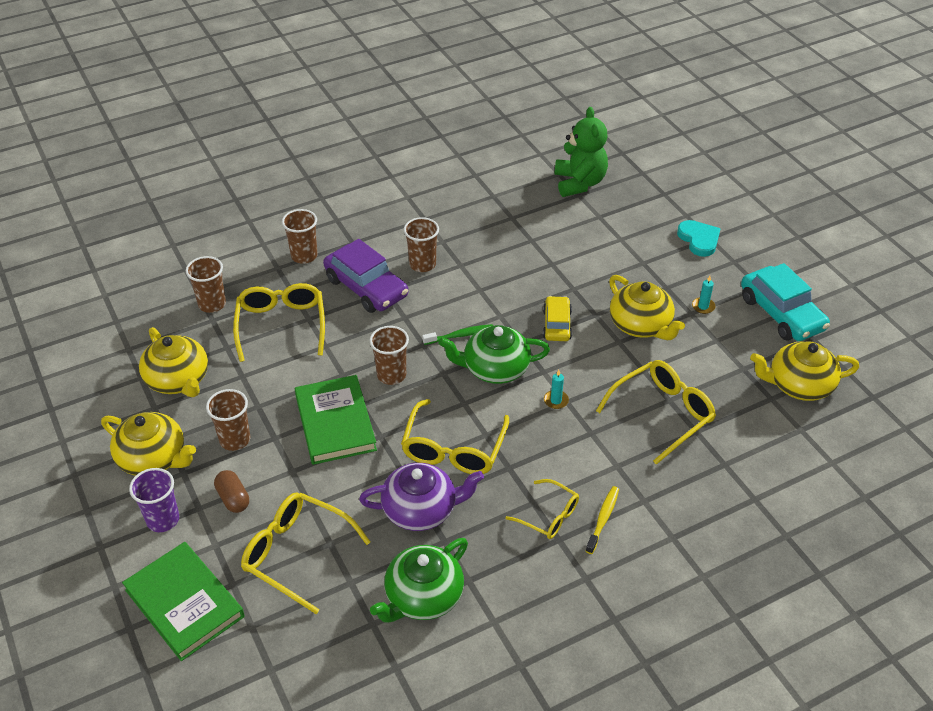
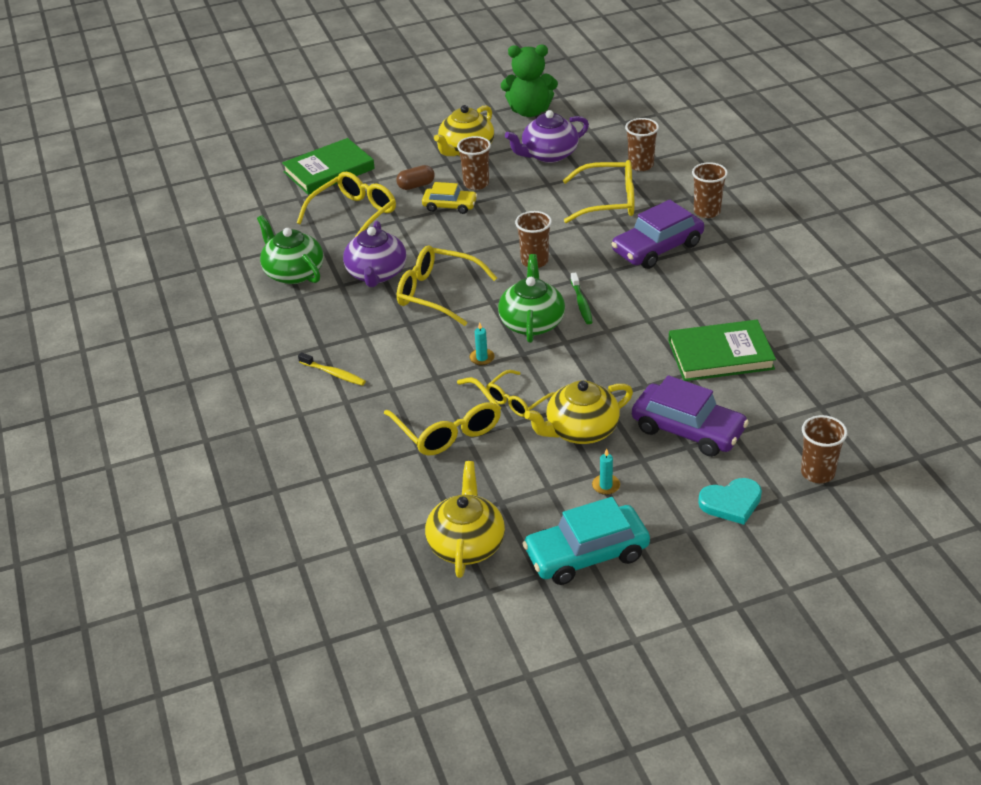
camera: 100 degrees right, 5 degrees down
purple cup [129,468,179,532] -> none
yellow teapot [139,327,208,397] -> purple teapot [505,110,589,163]
green book [295,375,377,465] -> green book moved to [668,320,776,381]
brown cup [404,217,439,272] -> brown cup moved to [801,415,847,483]
yellow glasses [505,479,579,539] -> yellow glasses moved to [486,370,555,417]
yellow car [543,296,572,341] -> yellow car moved to [422,182,477,214]
green teddy bear [555,107,608,197] -> green teddy bear moved to [501,45,558,117]
none -> purple car [632,375,749,457]

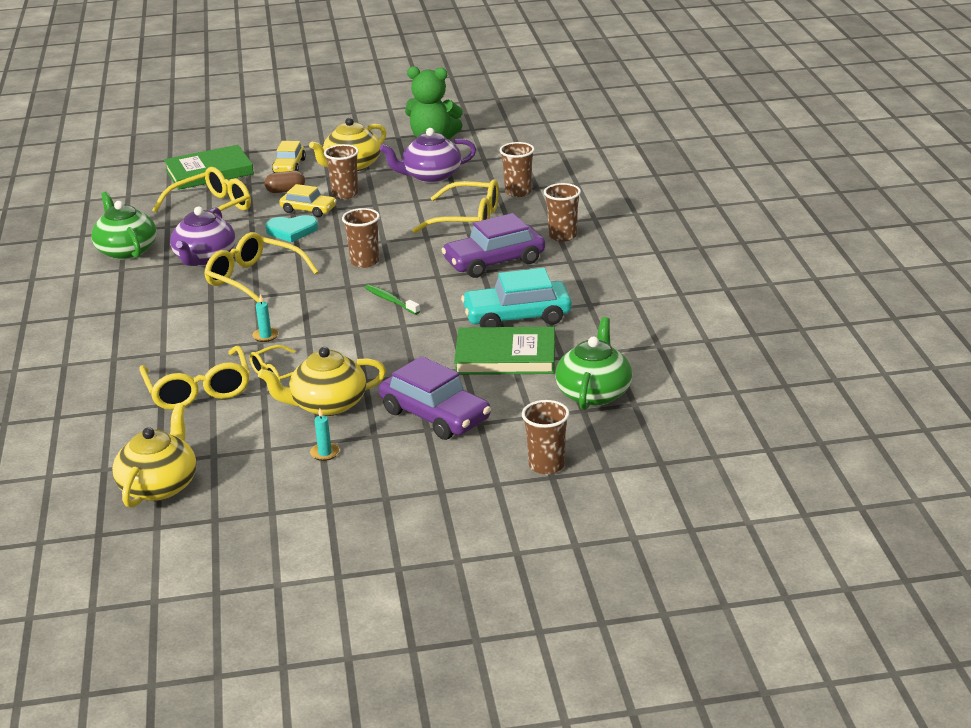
camera: 10 degrees right, 10 degrees down
yellow toothbrush [298,352,366,386] -> none
green teapot [498,254,565,343] -> green teapot moved to [555,317,632,410]
turquoise car [523,497,650,585] -> turquoise car moved to [461,268,572,327]
green toothbrush [570,272,593,324] -> green toothbrush turned 135 degrees clockwise [365,284,420,315]
turquoise heart [698,478,762,525] -> turquoise heart moved to [265,215,318,242]
none -> yellow car [272,141,306,173]

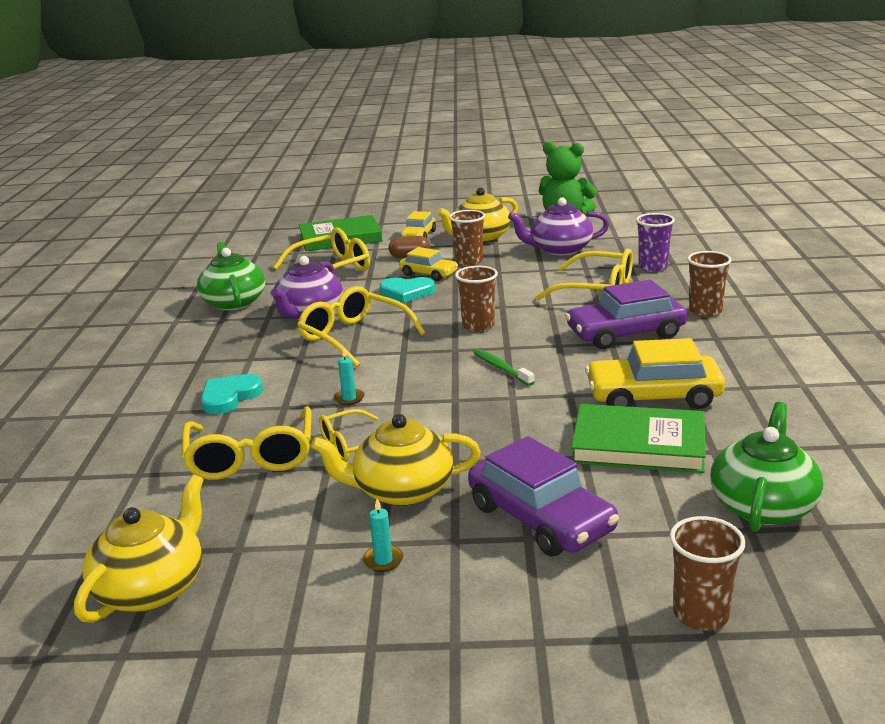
camera: 10 degrees right, 5 degrees down
turquoise car [461,268,572,327] -> yellow car [585,338,725,409]
brown cup [500,142,535,197] -> purple cup [636,213,675,272]
none -> turquoise heart [201,374,263,414]

